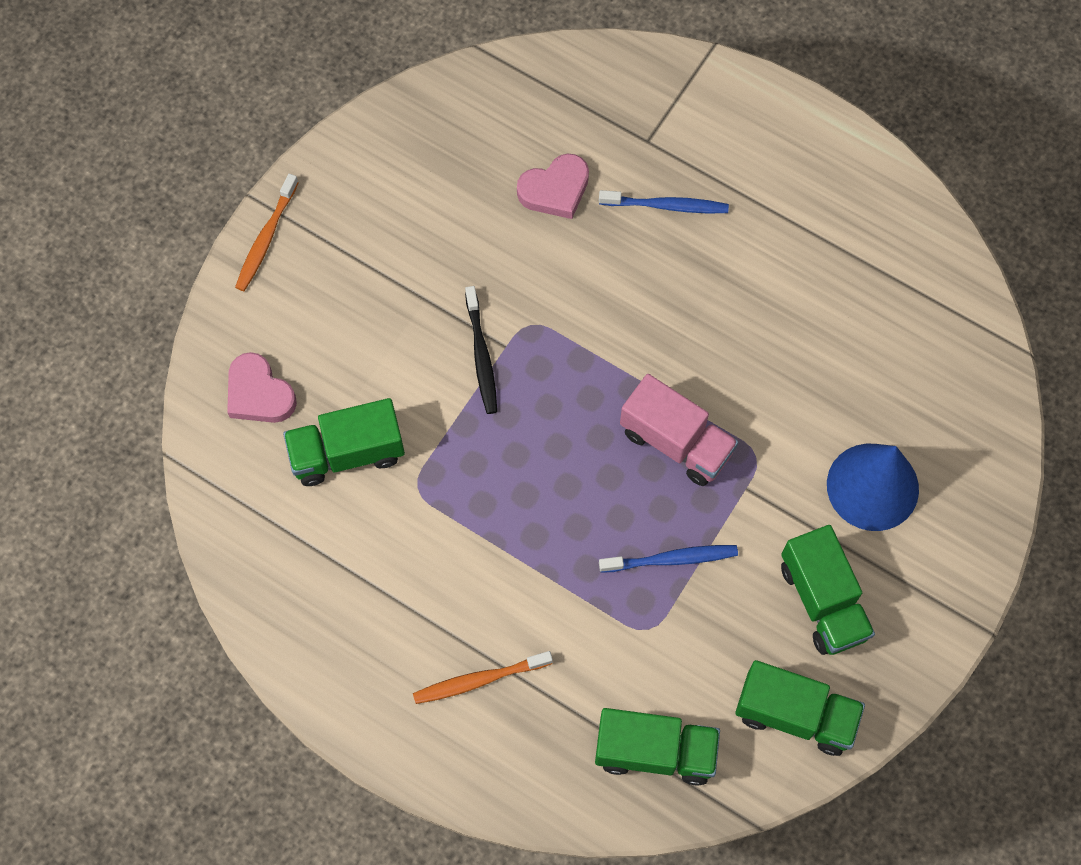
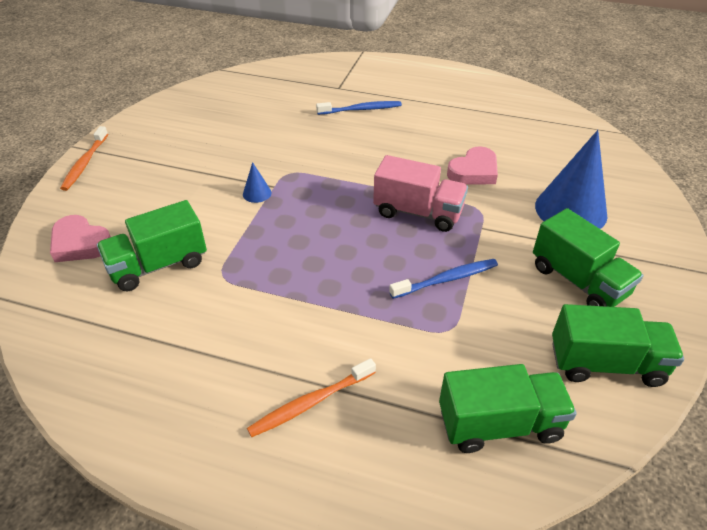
camera: 15 degrees left, 25 degrees down
black toothbrush [465,286,497,414] -> blue cone [243,162,272,203]
pink heart [517,154,589,219] -> pink heart moved to [447,146,498,185]

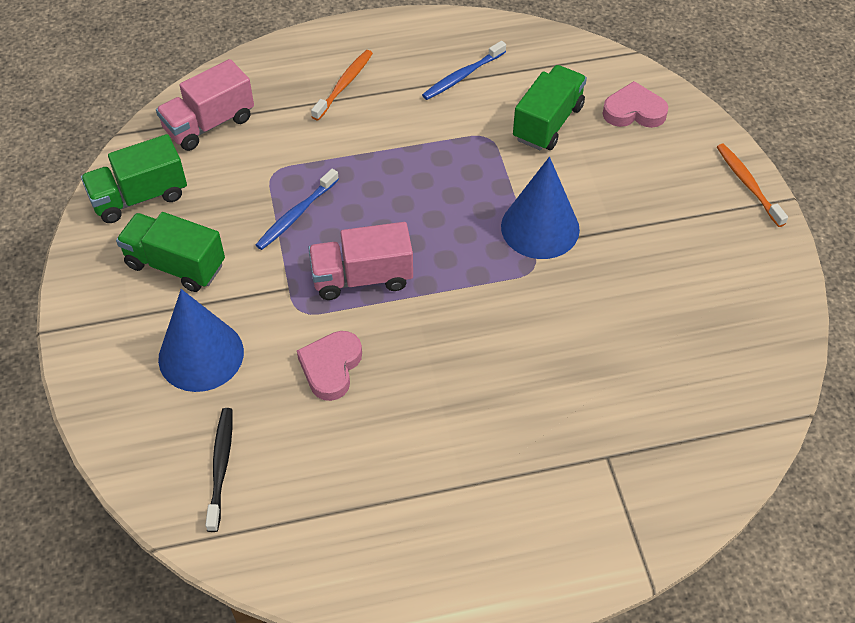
camera: 150 degrees right, 10 degrees up
blue cone [243,162,272,203] -> blue cone [501,157,580,259], size x2.37
blue toothbrush [316,101,402,115] -> blue toothbrush moved to [422,41,506,100]
green truck [439,364,577,453] -> pink truck [156,59,254,151]
none -> black toothbrush [205,408,233,532]

